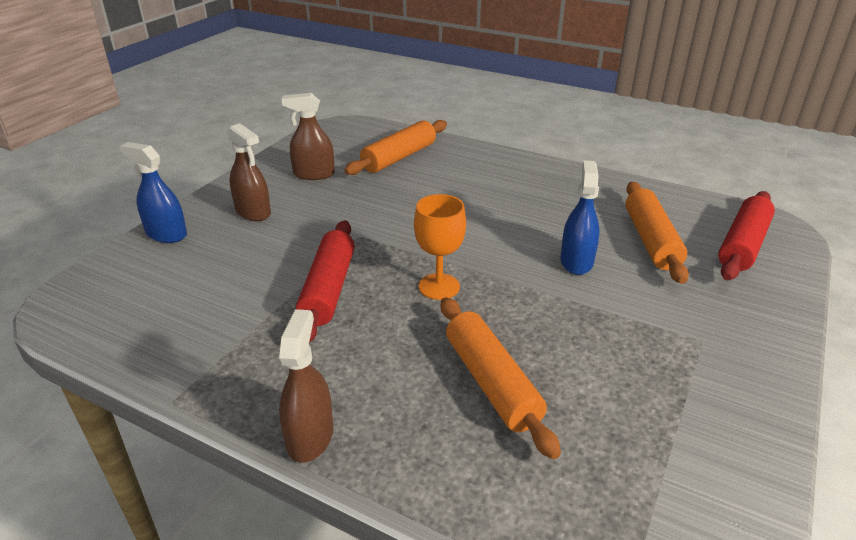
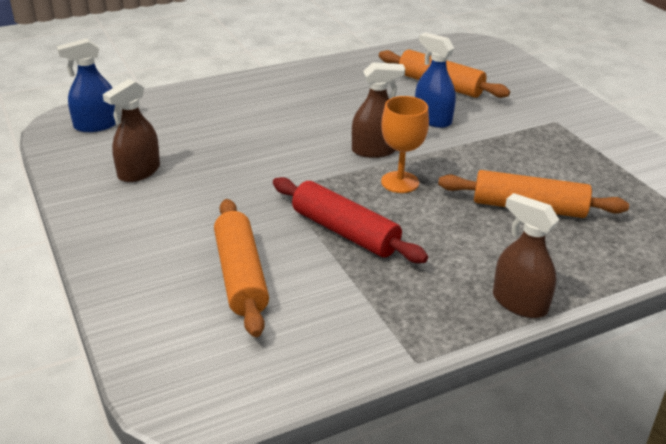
camera: 55 degrees left, 0 degrees up
blue spray bottle [120,142,187,243] -> blue spray bottle moved to [57,38,116,132]
brown spray bottle [227,123,271,221] -> brown spray bottle moved to [352,62,405,158]
orange rolling pin [344,120,447,175] -> orange rolling pin moved to [214,199,269,337]
red rolling pin [718,191,775,280] -> none

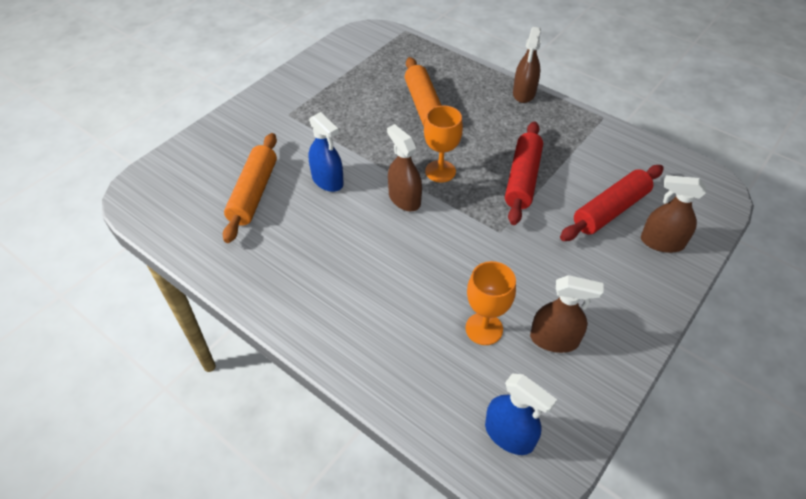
camera: 115 degrees left, 15 degrees up
orange rolling pin [214,199,269,337] -> red rolling pin [560,165,664,241]
blue spray bottle [415,32,456,128] -> blue spray bottle turned 60 degrees counterclockwise [308,112,344,192]
none -> orange goblet [465,261,516,345]
none -> brown spray bottle [641,175,706,253]

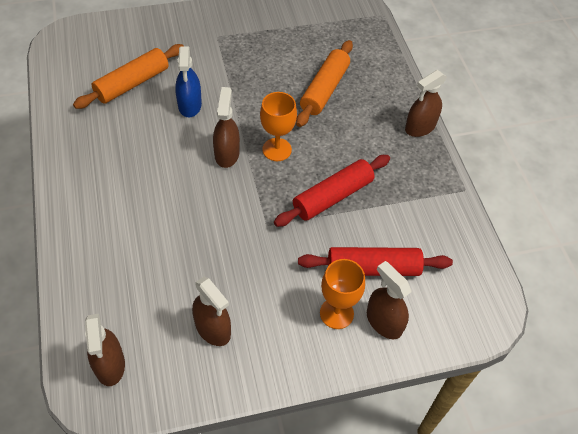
camera: 35 degrees right, 5 degrees up
orange goblet [465,261,516,345] -> orange goblet moved to [320,259,365,329]
blue spray bottle [485,373,557,455] -> brown spray bottle [85,313,125,386]

